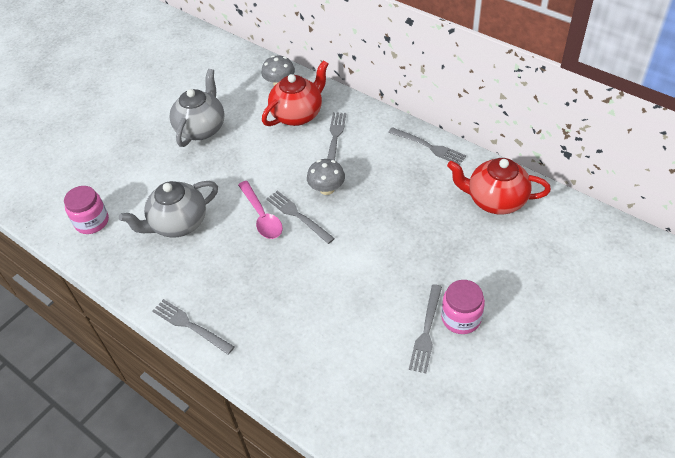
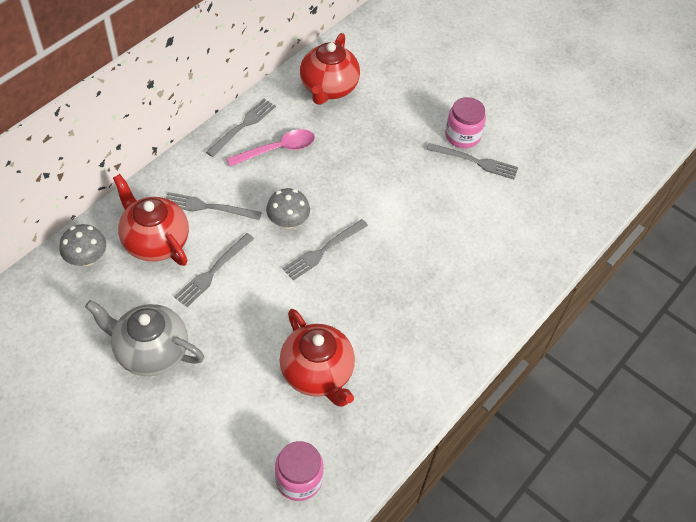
camera: 95 degrees left, 5 degrees up
grey teapot [119,181,218,238] -> red teapot [280,309,355,407]
grey fork [152,299,234,355] -> grey fork moved to [174,233,254,307]
pink spoon [238,181,283,239] -> pink spoon moved to [226,129,315,167]

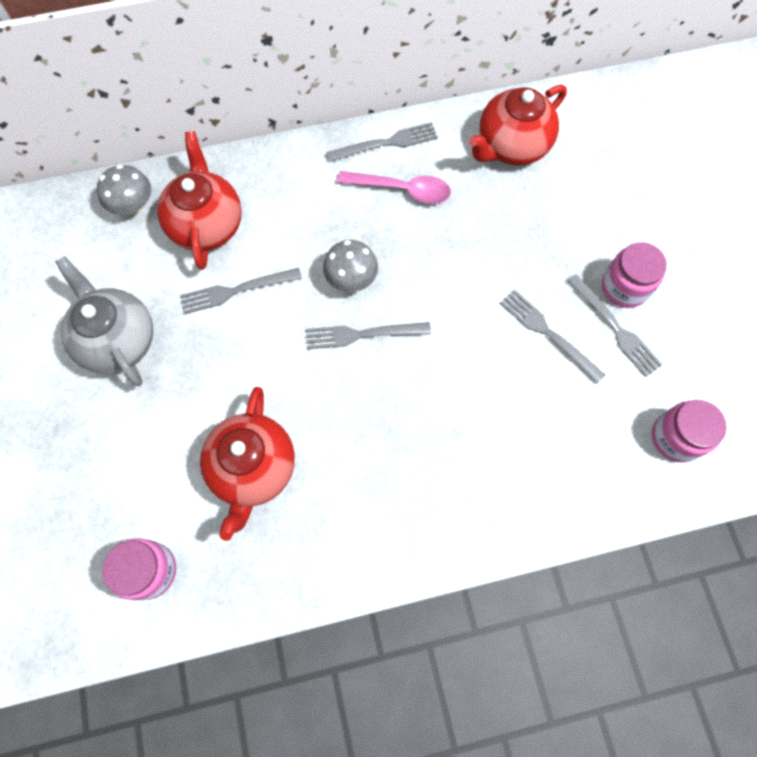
camera: 40 degrees right, 15 degrees up
grey fork [166,192,262,220] -> grey fork moved to [500,289,605,383]
none -> pink jar [652,400,727,462]

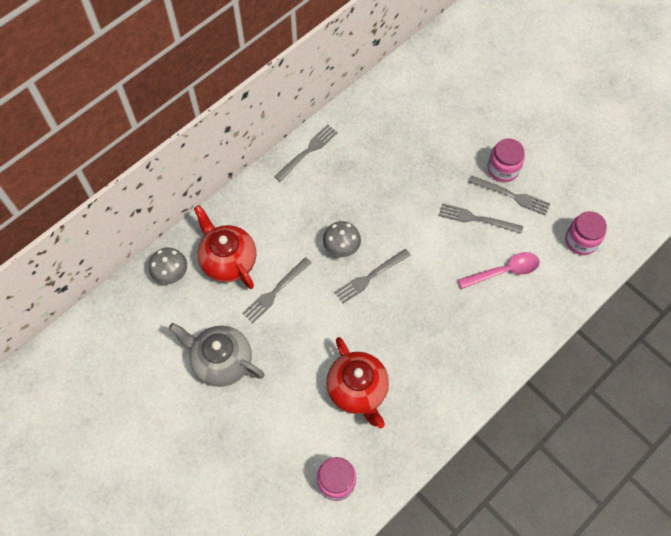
camera: 30 degrees left, 5 degrees down
pink spoon [337,171,451,204] -> pink spoon moved to [458,252,540,289]
red teapot [469,85,567,166] -> none

